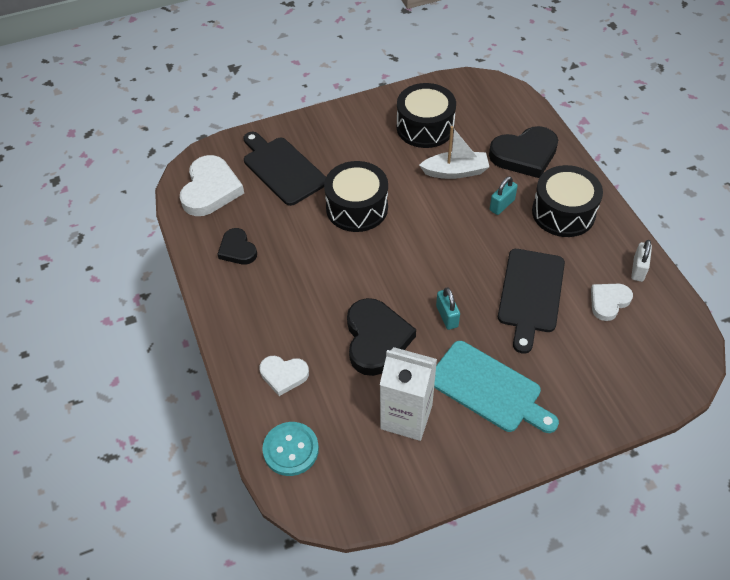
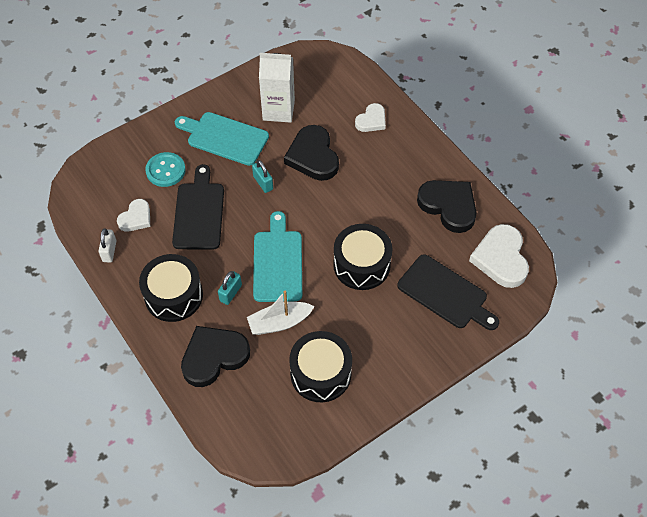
camera: 165 degrees right, 5 degrees up
black heart [217,228,257,265] -> black heart [417,180,477,233], size x1.71
white heart [259,356,309,396] -> white heart turned 135 degrees clockwise [355,103,386,132]
turquoise button [262,422,319,476] -> turquoise button moved to [145,152,186,187]
none -> turquoise cutting board [253,211,302,302]

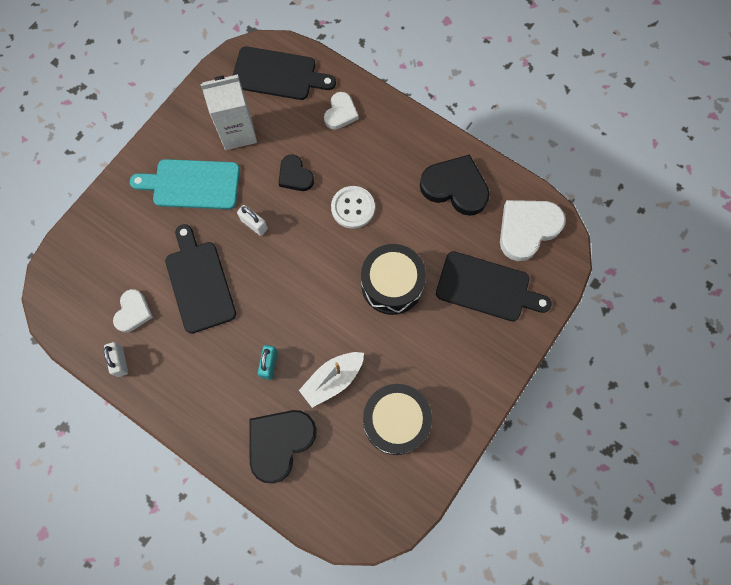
camera: 20 degrees left, 15 degrees up
black drum [139,254,203,322] -> none
turquoise button [145,152,186,187] -> none
turquoise padlock [252,160,273,193] -> white padlock [237,205,268,236]
turquoise cutting board [253,211,302,302] -> none
black heart [284,125,339,181] -> black heart [279,154,314,191], size x0.58
white heart [469,224,529,288] -> white heart turned 75 degrees clockwise [500,200,566,261]
none -> black cutting board [232,47,336,100]
none -> white button [331,186,375,229]

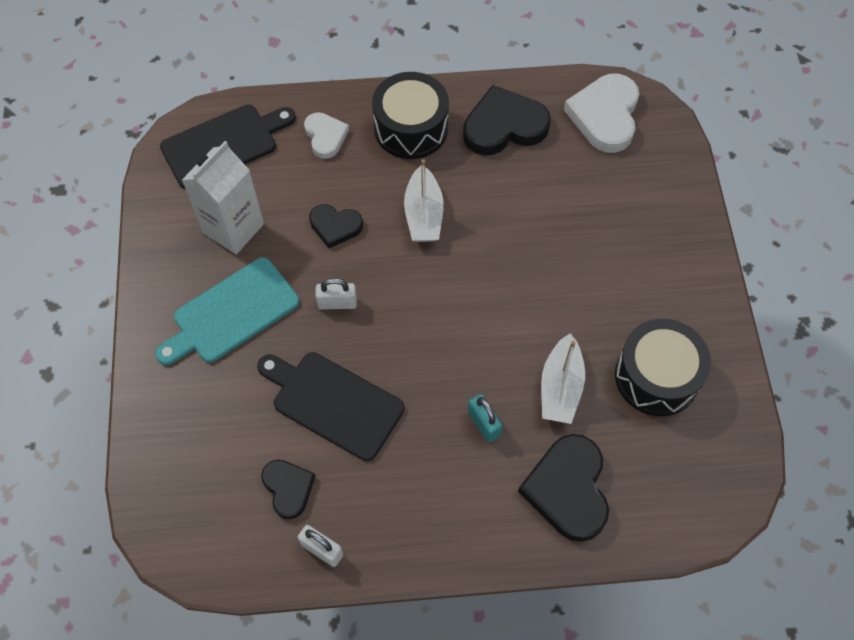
camera: 40 degrees left, 10 degrees down
white heart [113,289,153,333] -> black heart [261,460,315,519]
white button [331,186,375,229] -> white boat [404,159,444,242]
black drum [361,244,426,315] -> black drum moved to [372,72,449,159]
black cutting board [436,251,552,321] -> none

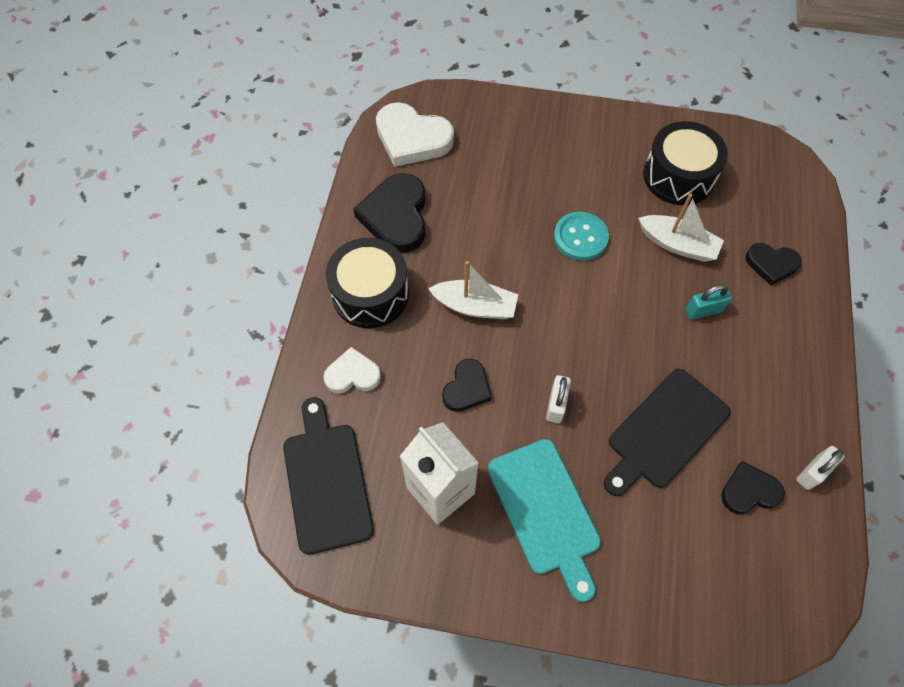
camera: 75 degrees left, 0 degrees up
black heart [518,434,609,542] -> black heart [745,243,802,286], size x0.58
none -> turquoise button [554,212,609,261]

